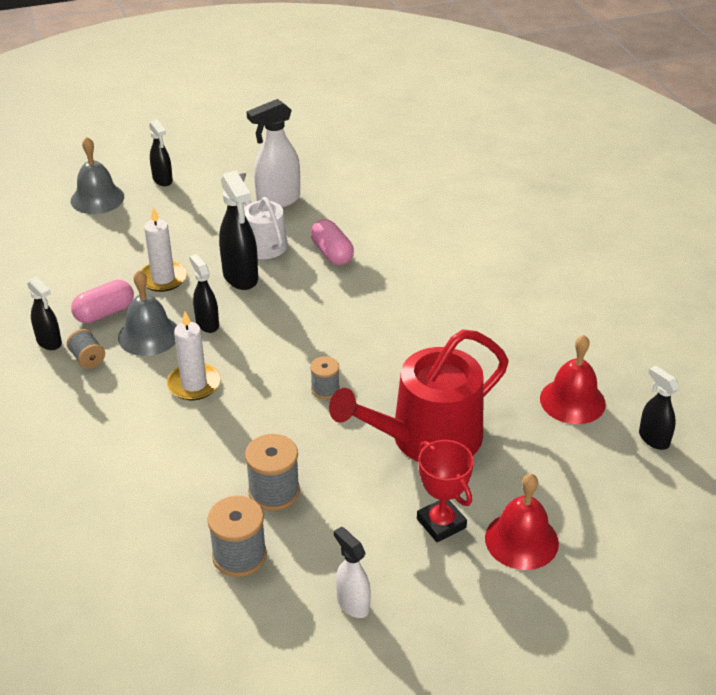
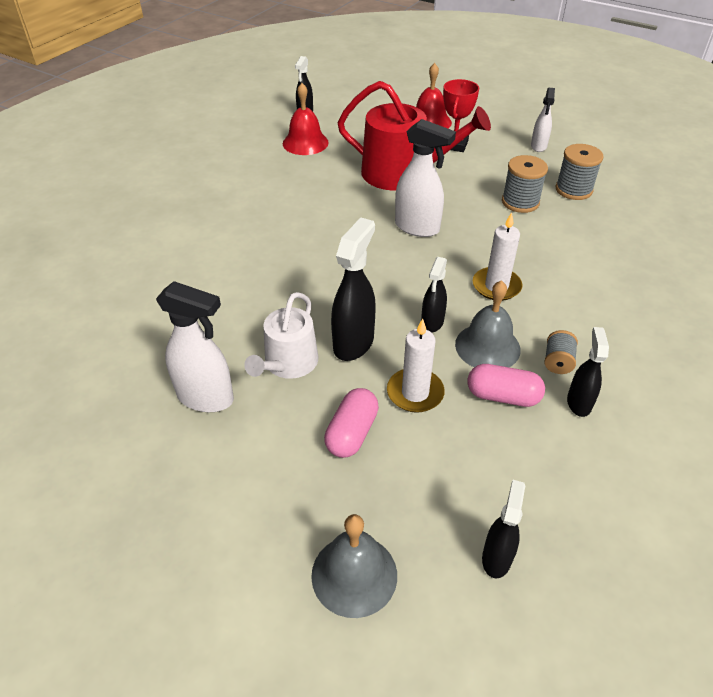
camera: 130 degrees left, 5 degrees up
black spray bottle [149,120,173,186] -> black spray bottle moved to [482,480,525,578]
grey spool [310,356,340,399] -> white spray bottle [395,119,456,237]
pink capsule [311,219,354,265] -> pink capsule moved to [324,388,379,458]

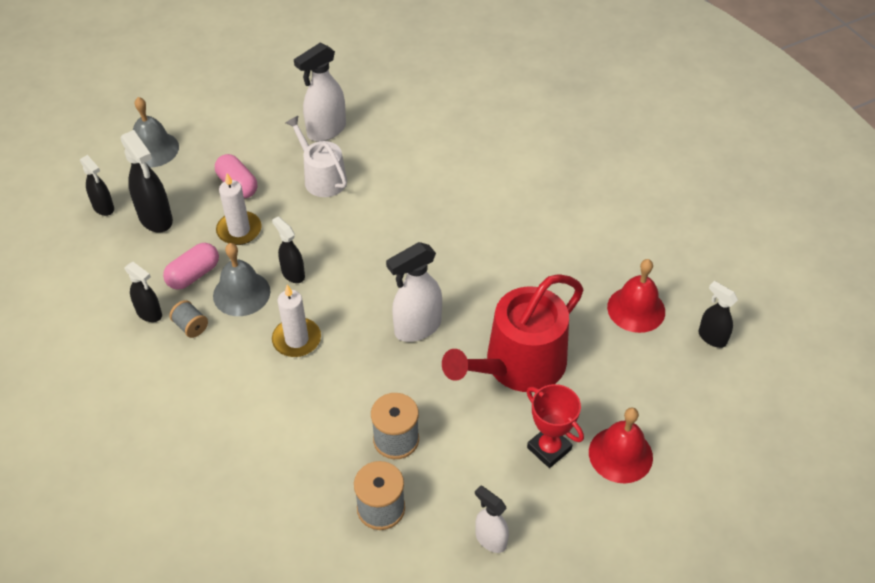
camera: 120 degrees right, 5 degrees up
black spray bottle [331,217,376,361] -> black spray bottle moved to [120,130,173,233]

